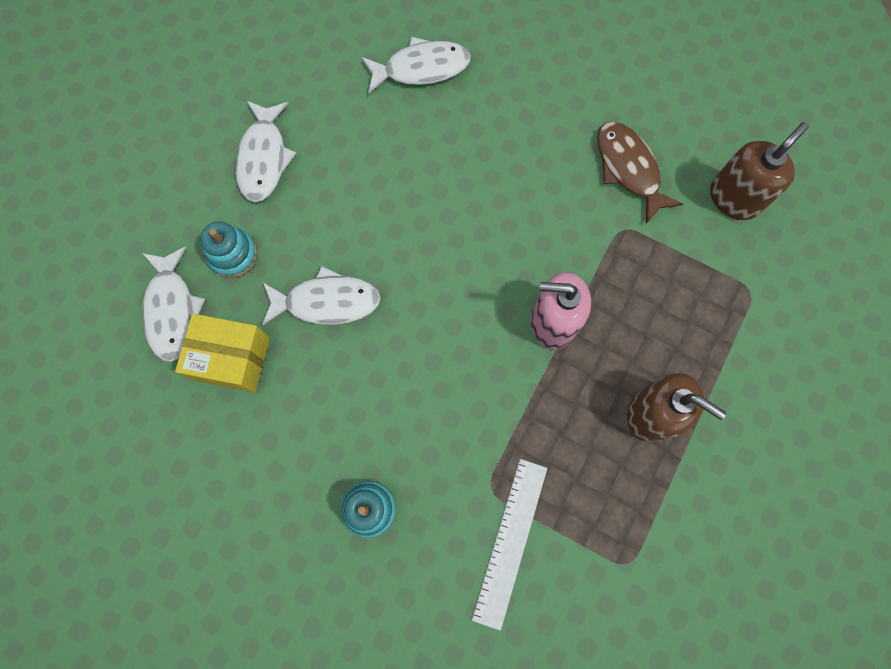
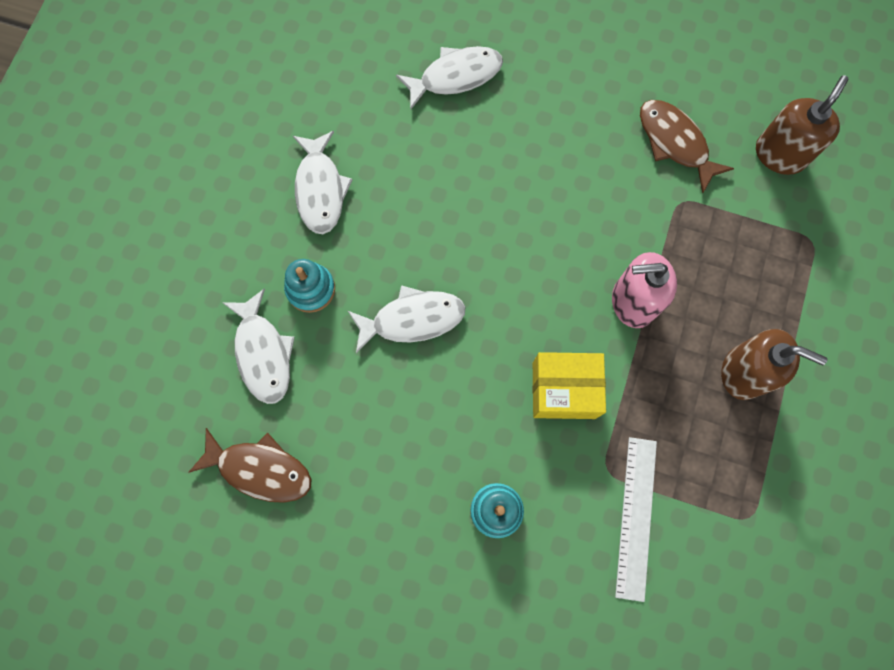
camera: 10 degrees left, 0 degrees up
yellow box [175,314,270,393] -> yellow box moved to [533,352,606,419]
none -> brown fish [189,428,311,503]

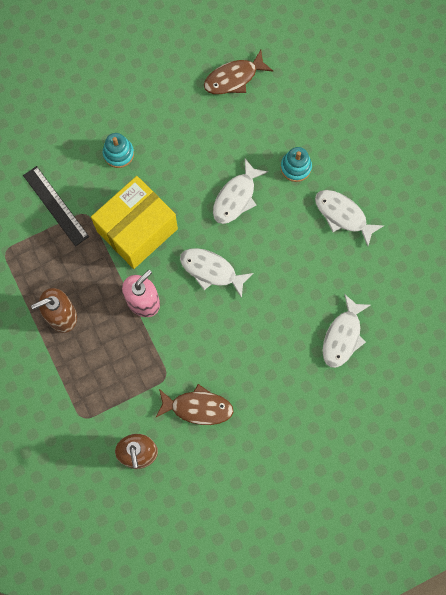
camera: 135 degrees right, 0 degrees up
white fish [222,288,295,404] -> white fish moved to [180,248,254,298]
yellow box [533,352,606,419] -> yellow box [91,176,178,269], size x1.56
white ruler [615,437,657,602] -> black ruler [23,166,89,246]

